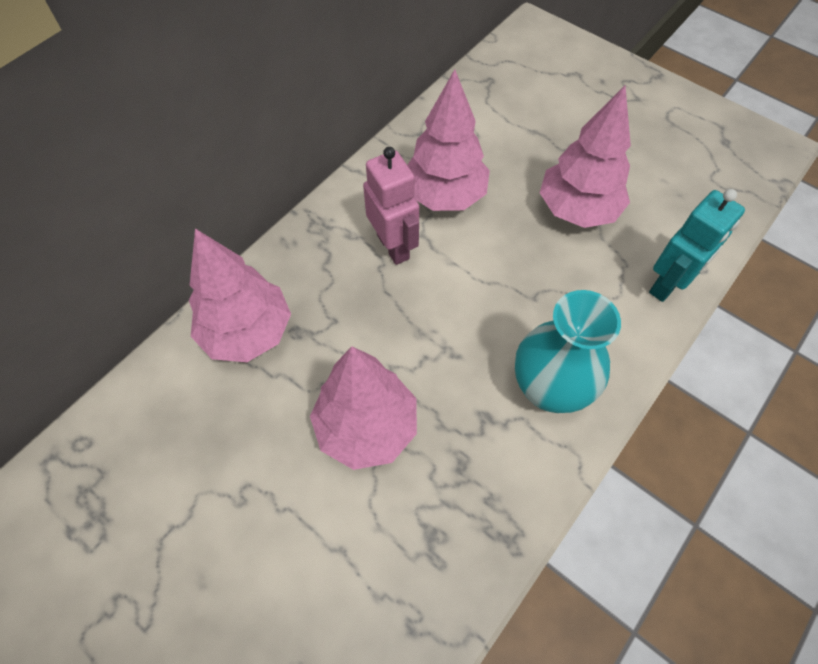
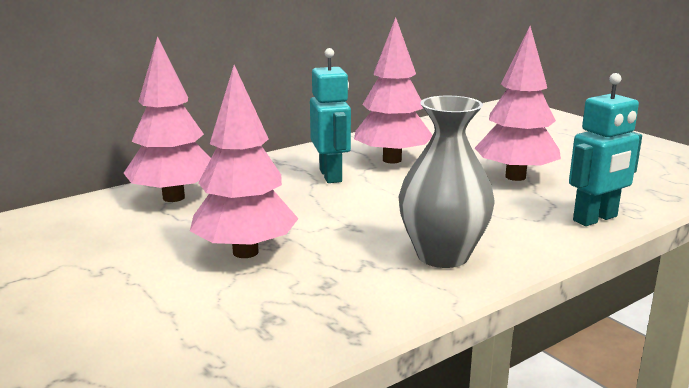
camera: 15 degrees right, 40 degrees down
pink robot [363,147,419,265] -> turquoise robot [310,48,351,183]
turquoise vase [515,290,621,413] -> grey vase [399,96,495,268]

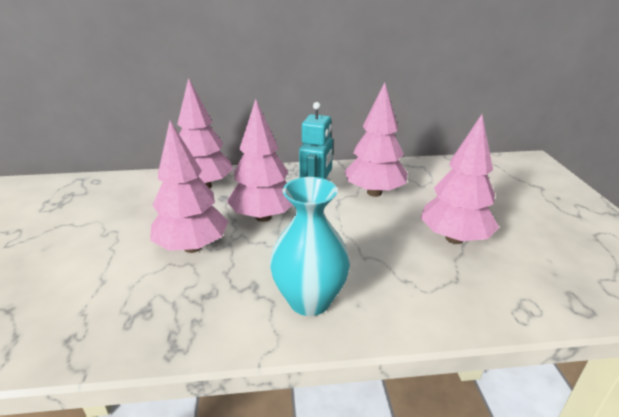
camera: 30 degrees right, 10 degrees up
grey vase [399,96,495,268] -> turquoise vase [270,177,350,316]
turquoise robot [569,73,642,226] -> none
none -> pink tree [227,99,293,222]

